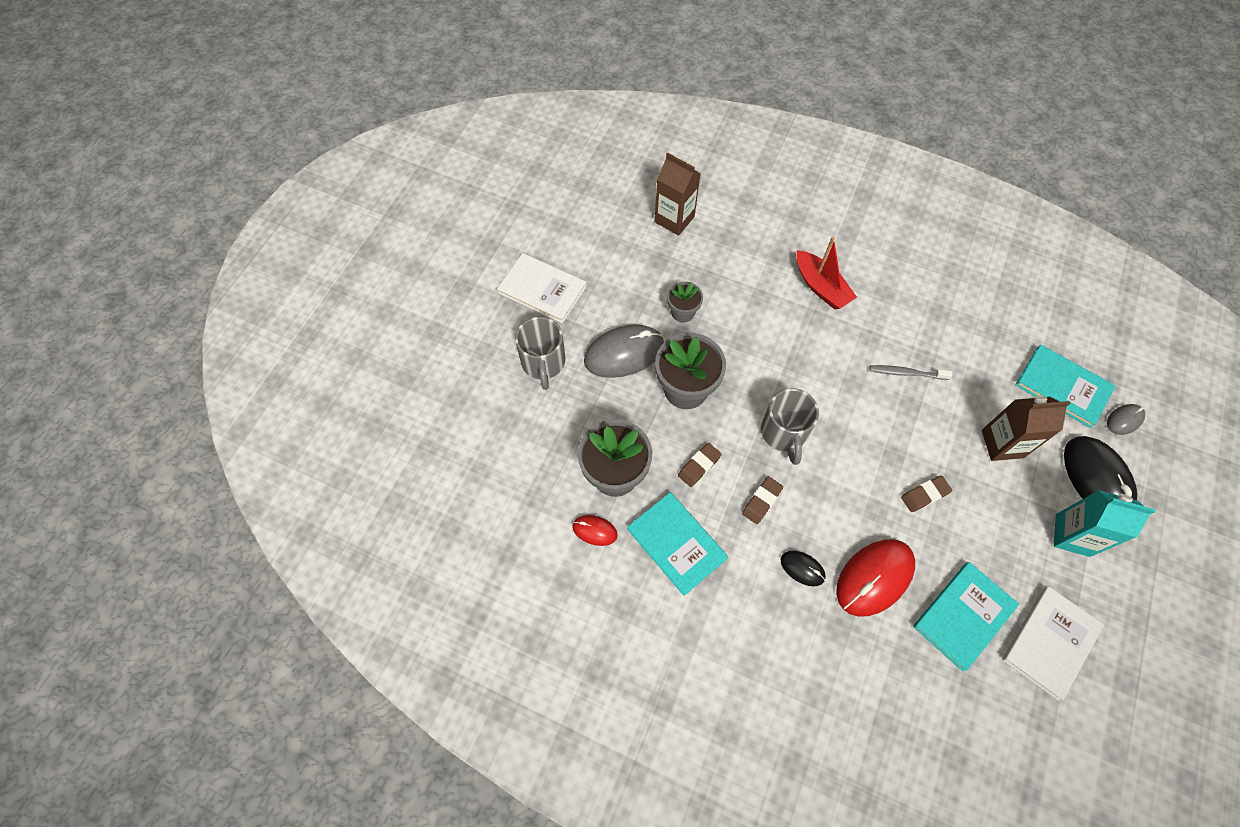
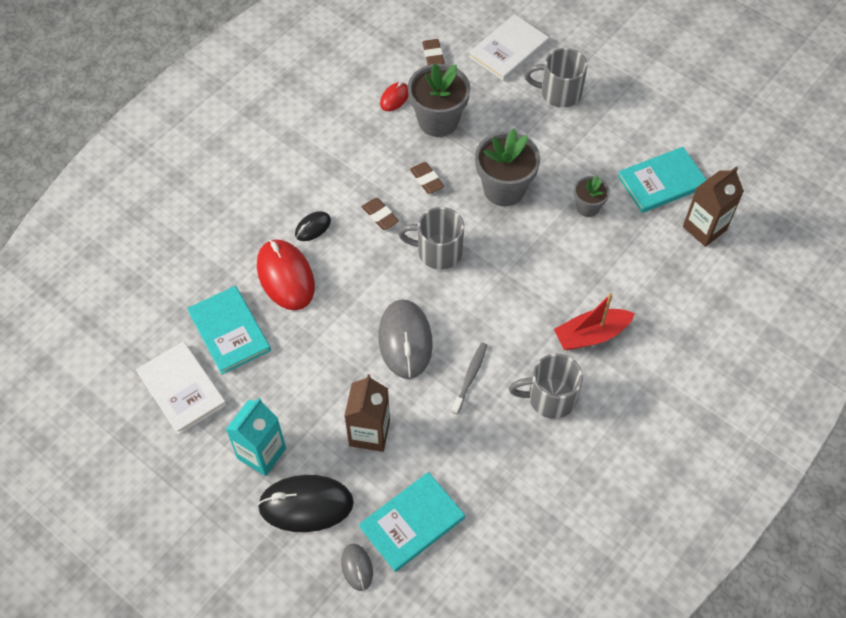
camera: 105 degrees right, 5 degrees down
white book [497,253,587,323] -> white book moved to [469,14,549,81]
grey mouse [584,325,664,378] -> grey mouse moved to [378,299,433,379]
turquoise book [627,492,728,596] -> turquoise book moved to [618,147,706,213]
brown eraser [901,476,952,512] -> brown eraser moved to [422,39,445,65]
none -> grey mug [509,354,583,419]

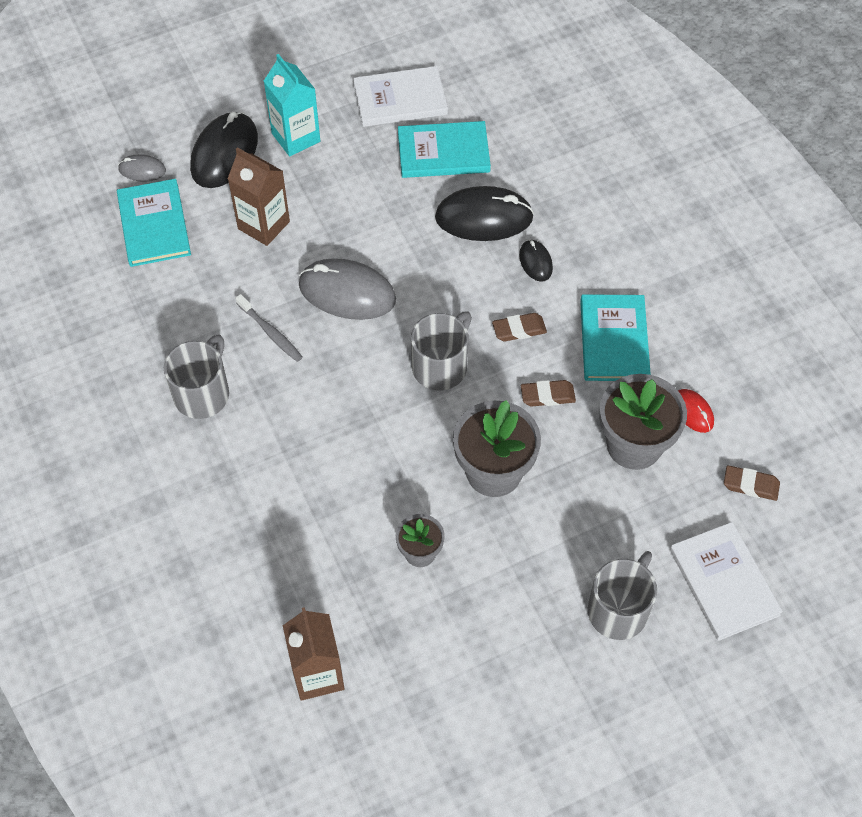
camera: 115 degrees right, 0 degrees up
red mouse [257,239,315,310] -> black mouse [435,186,534,241]
red boat [554,293,635,350] -> none
turquoise book [618,147,706,213] -> turquoise book moved to [580,294,651,381]

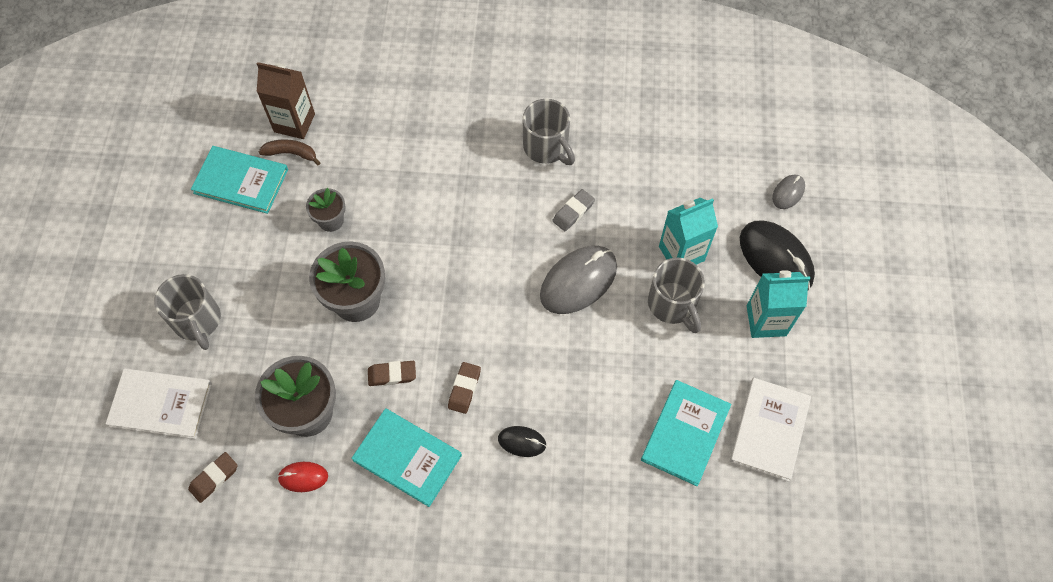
camera: 120 degrees right, 5 degrees up
turquoise book [117,179,191,267] -> turquoise book moved to [191,146,288,214]
brown carton [228,147,290,246] -> turquoise carton [659,198,718,265]
grey toothbrush [236,294,303,362] -> grey eraser [552,189,595,231]
grey mug [411,311,472,391] -> grey mug moved to [648,257,705,333]
black mouse [435,186,534,241] -> none
brown eraser [521,380,576,406] -> brown eraser turned 60 degrees clockwise [368,361,416,386]
none -> brown banana [259,139,321,165]

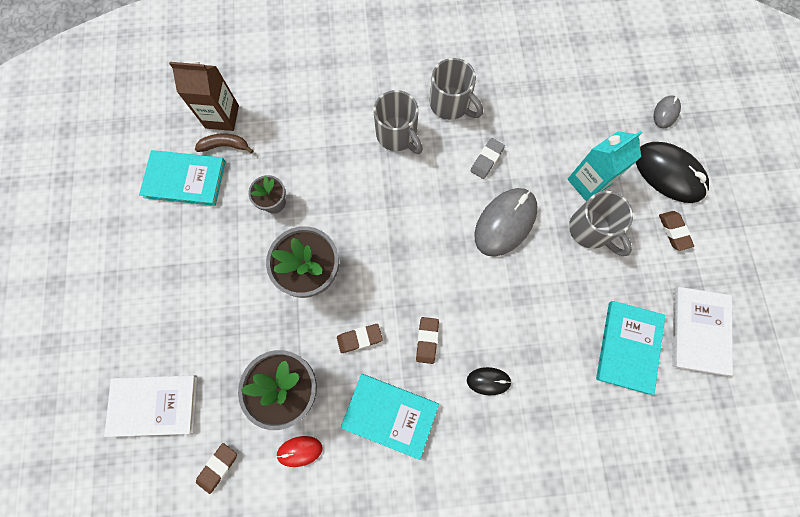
camera: 10 degrees left, 10 degrees up
grey mug [154,274,221,350] -> grey mug moved to [373,90,423,154]
turquoise carton [747,270,810,338] -> brown eraser [659,211,694,251]

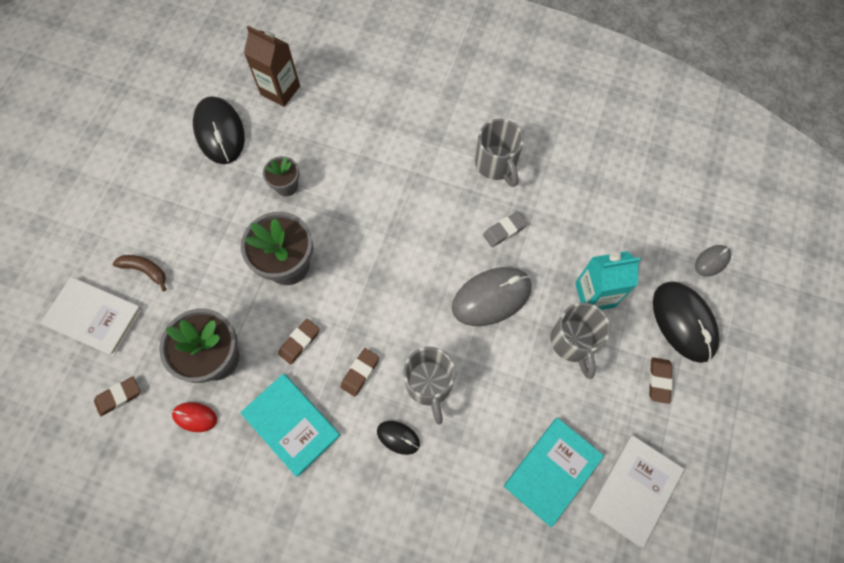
camera: 25 degrees right, 5 degrees down
turquoise book [139,150,226,206] -> black mouse [193,96,245,164]
brown banana [195,133,253,153] -> brown banana moved to [113,255,166,291]
brown eraser [337,324,383,353] -> brown eraser turned 60 degrees counterclockwise [278,319,320,365]
grey mug [373,90,423,154] -> grey mug moved to [403,347,455,424]

